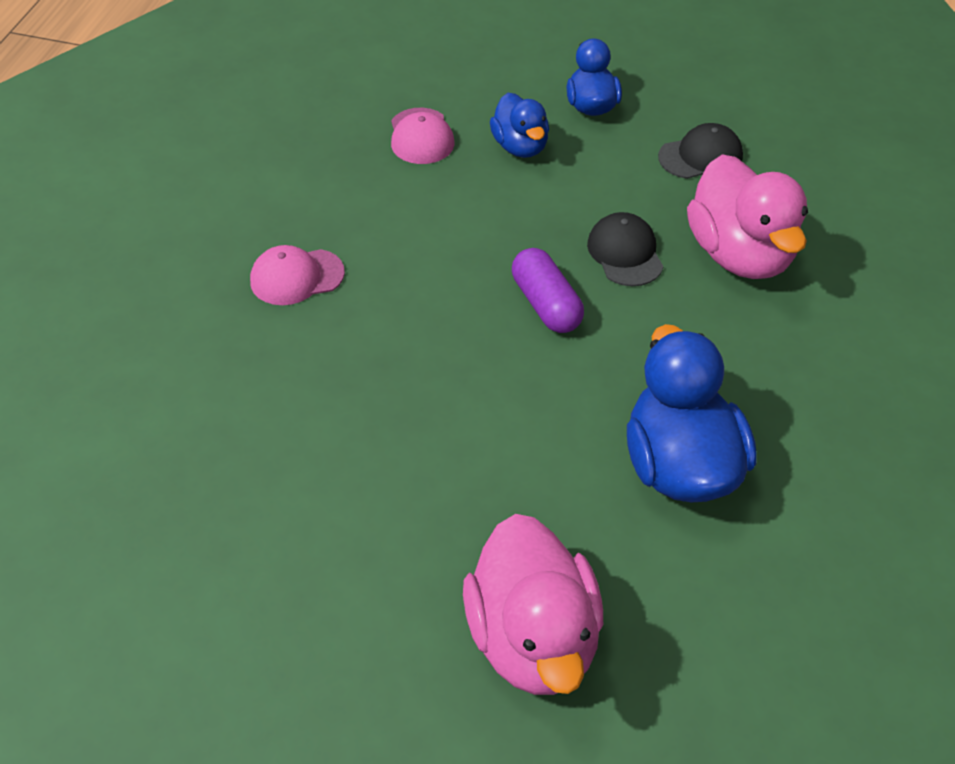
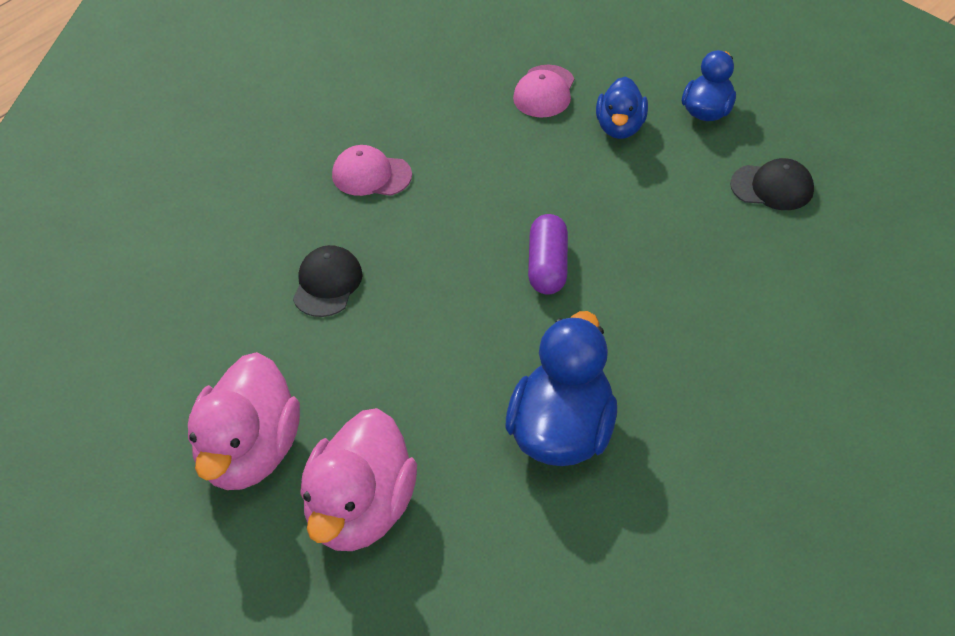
camera: 30 degrees right, 0 degrees up
black cap [587,212,663,286] -> black cap moved to [293,245,363,317]
pink duck [687,154,808,279] -> pink duck moved to [188,352,300,490]

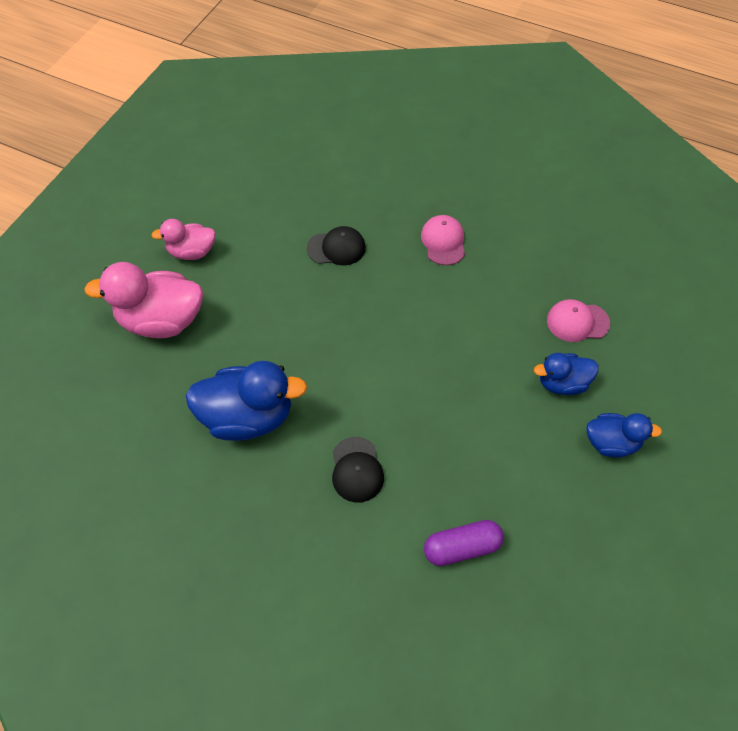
camera: 70 degrees right, 10 degrees up
pink duck [188,352,300,490] -> pink duck [151,219,216,260], size x0.59
purple capsule [528,214,568,295] -> purple capsule moved to [424,520,504,566]
black cap [730,158,814,210] -> black cap moved to [332,437,384,503]

